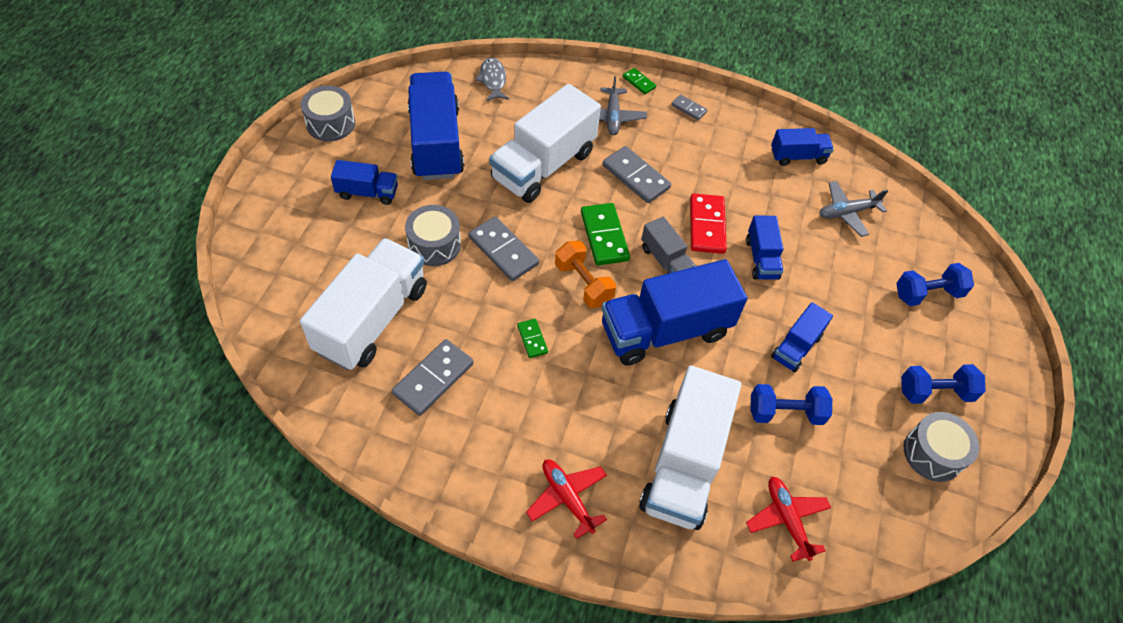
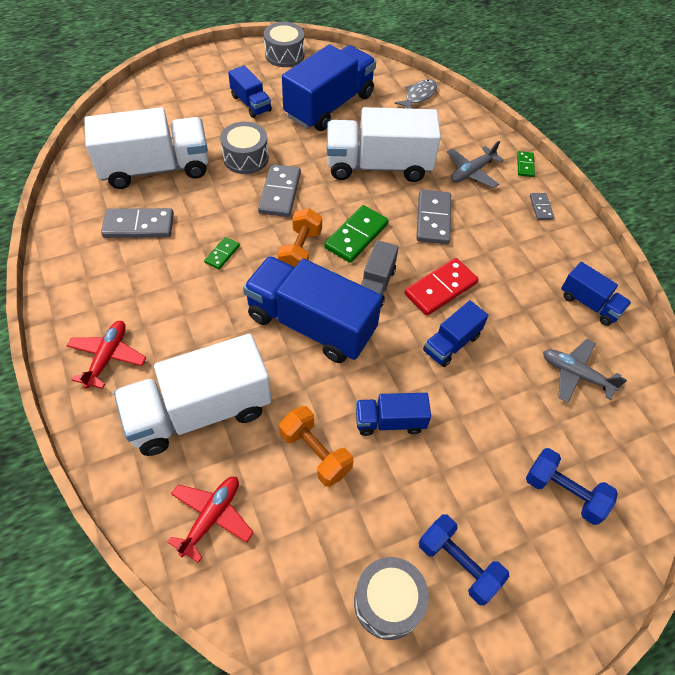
camera: 50 degrees right, 0 degrees up
blue dumbbell [750,384,832,425] -> orange dumbbell [279,406,353,487]

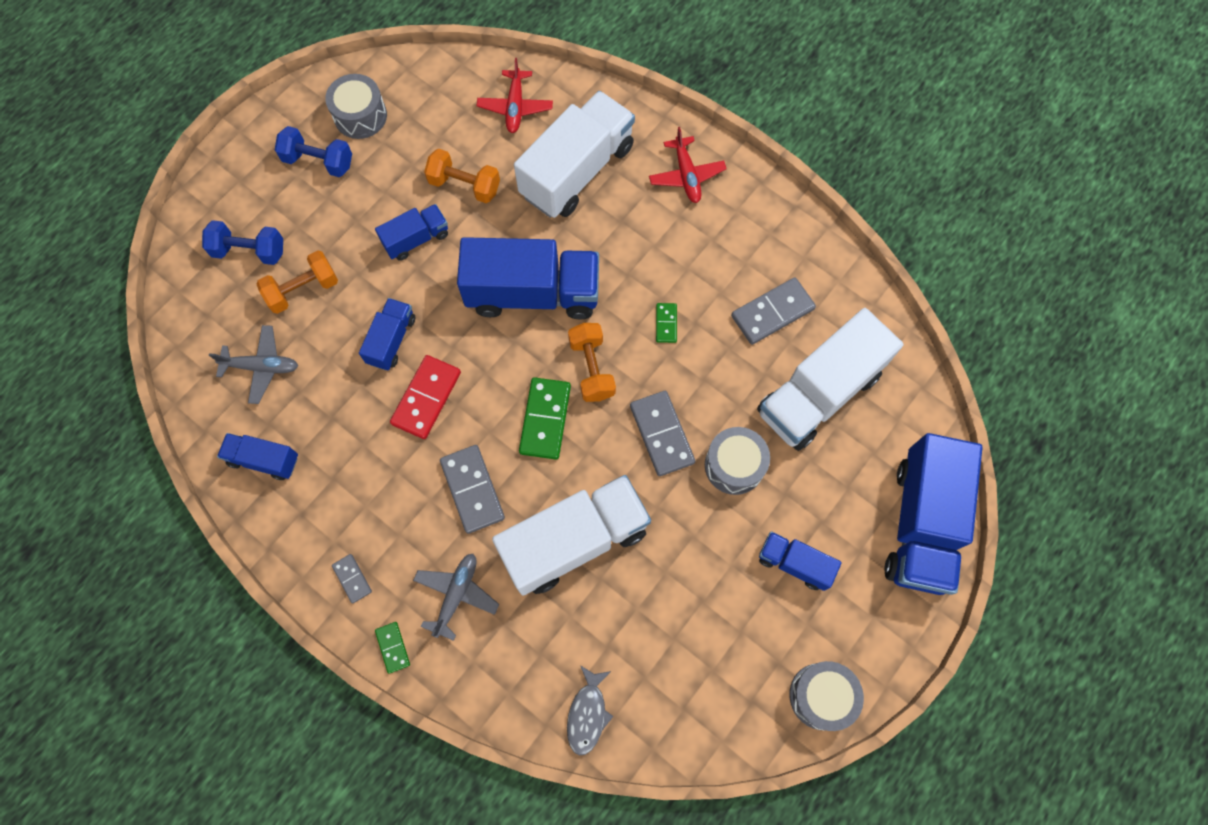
camera: 155 degrees right, 15 degrees up
blue truck [282,44,376,131] -> blue truck moved to [884,433,983,595]
grey truck [361,240,399,307] -> none
none -> orange dumbbell [257,251,338,314]

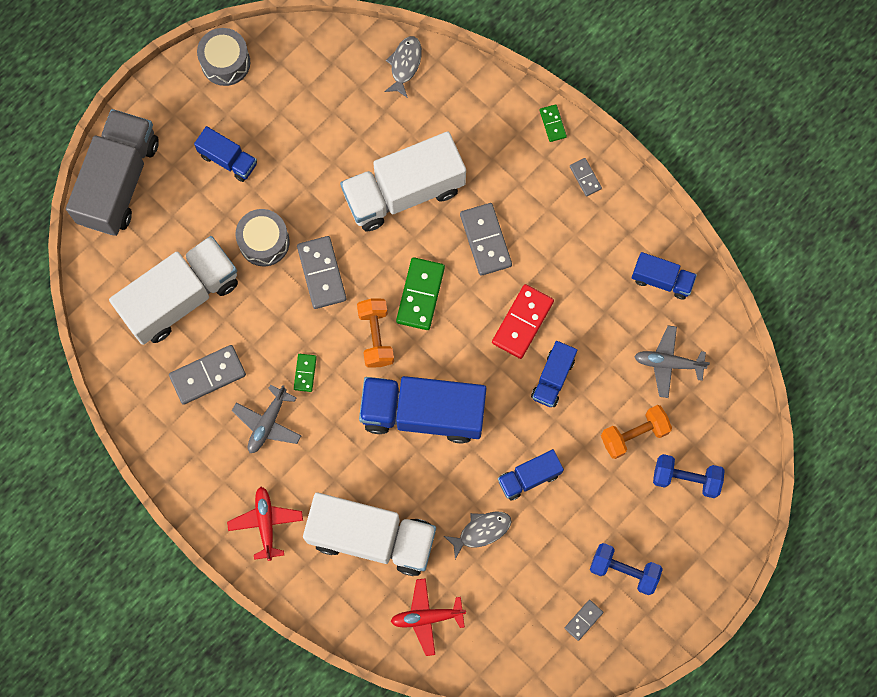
camera: 175 degrees left, 5 degrees up
grey drum [325,74,387,139] -> grey domino [565,600,603,641]
grey plane [413,554,499,641] -> grey plane moved to [232,384,301,453]
orange dumbbell [424,149,500,203] -> grey fish [444,512,511,559]
red plane [477,58,553,133] -> red plane turned 105 degrees counterclockwise [391,578,466,656]
white truck [514,91,635,218] -> white truck turned 120 degrees counterclockwise [303,492,436,576]
blue truck [884,433,983,595] -> grey truck [66,109,159,236]

